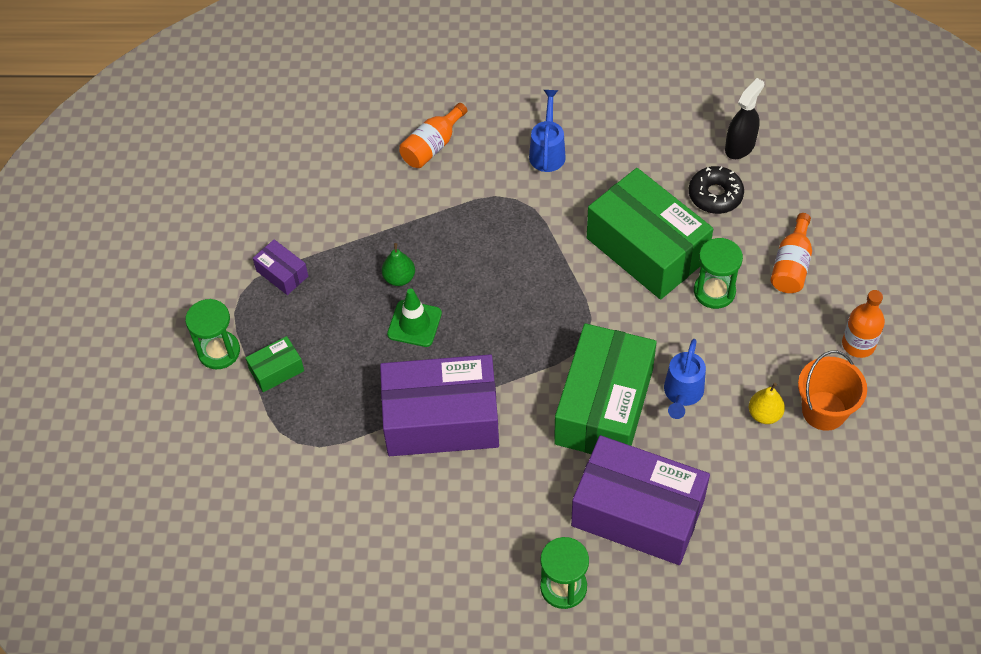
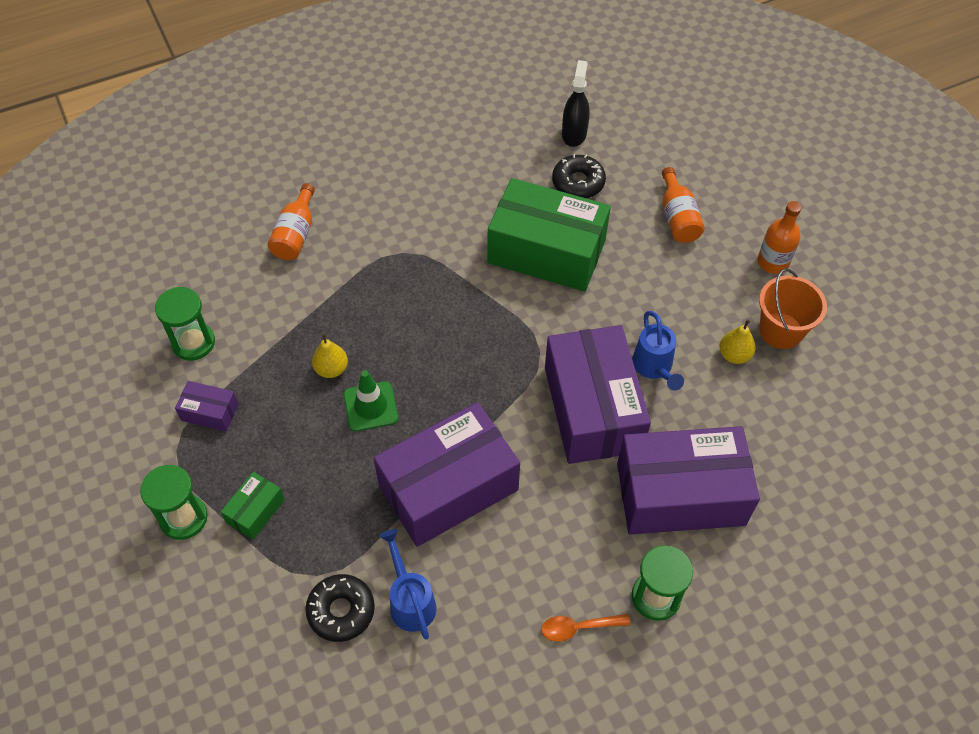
camera: 30 degrees left, 0 degrees up
green pear [382,243,415,286] -> yellow pear [312,333,348,378]
blue watering can [529,90,566,172] -> blue watering can moved to [379,529,436,640]
green box [554,323,657,454] -> purple box [545,325,651,464]
green hourglass [694,238,743,309] -> green hourglass moved to [155,287,215,361]
none -> black donut [305,574,375,642]
none -> orange spoon [541,614,630,642]

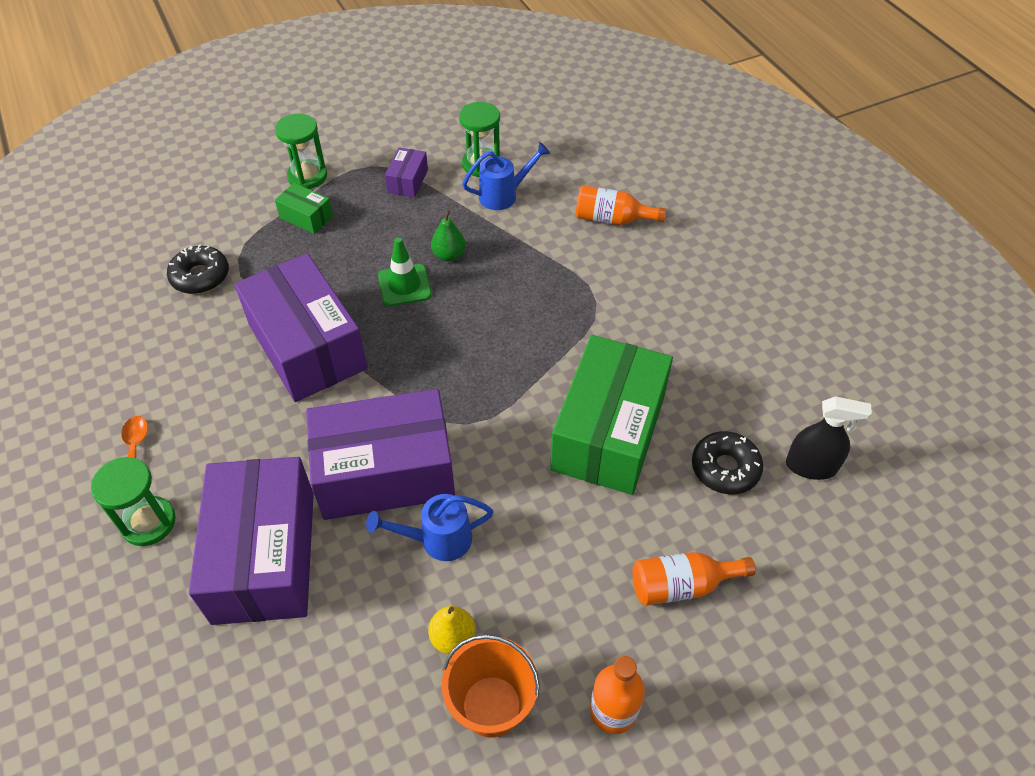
camera: 90 degrees right, 5 degrees down
yellow pear [312,333,348,378] -> green pear [431,210,466,262]
blue watering can [379,529,436,640] -> blue watering can moved to [462,142,550,210]

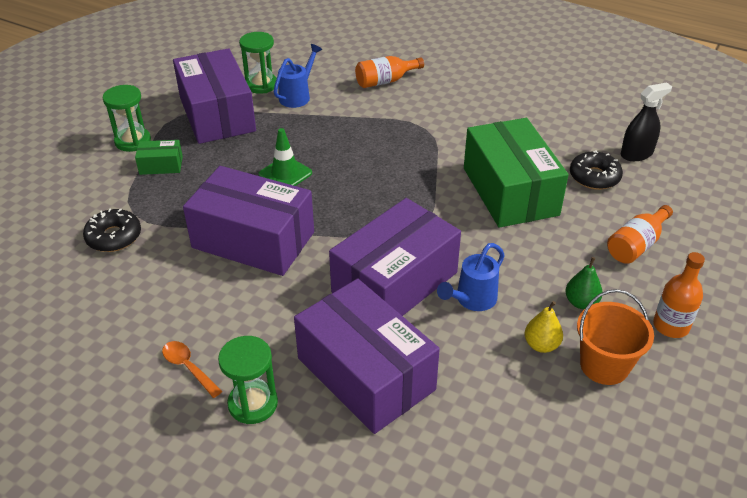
camera: 35 degrees left, 10 degrees down
purple box [385,147,428,198] -> purple box [173,48,256,144], size x2.31
green pear [431,210,466,262] -> green pear moved to [565,257,603,309]

